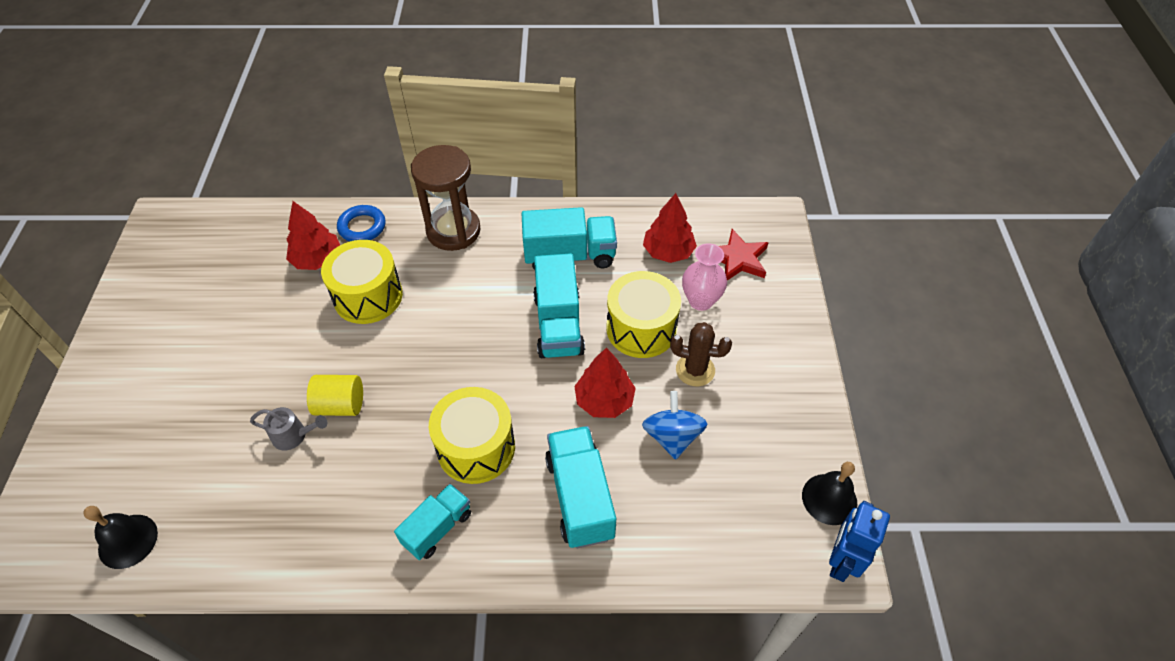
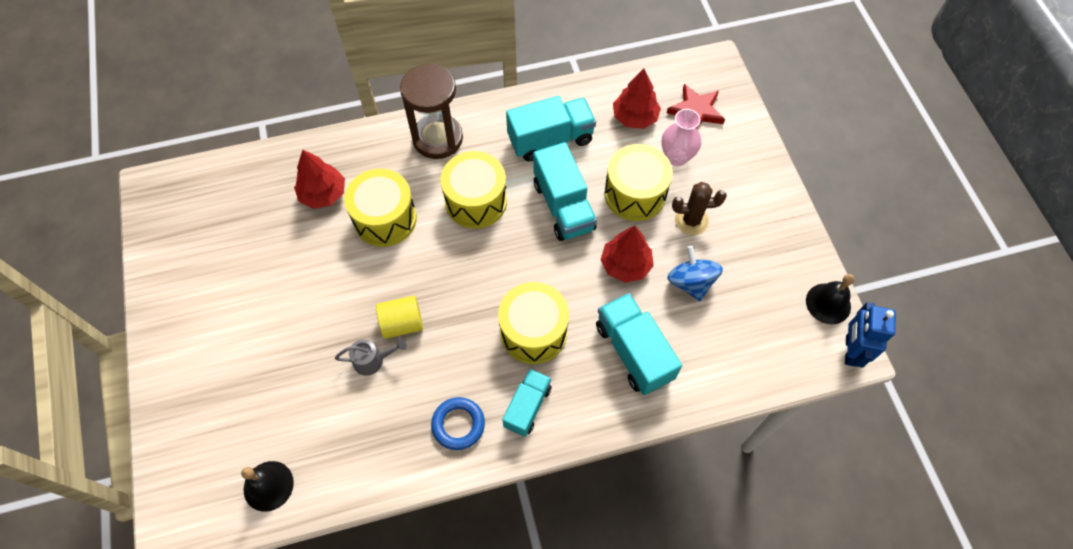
camera: 15 degrees left, 10 degrees up
blue ring [337,205,385,241] -> blue ring moved to [431,397,485,450]
none -> yellow drum [440,151,507,229]

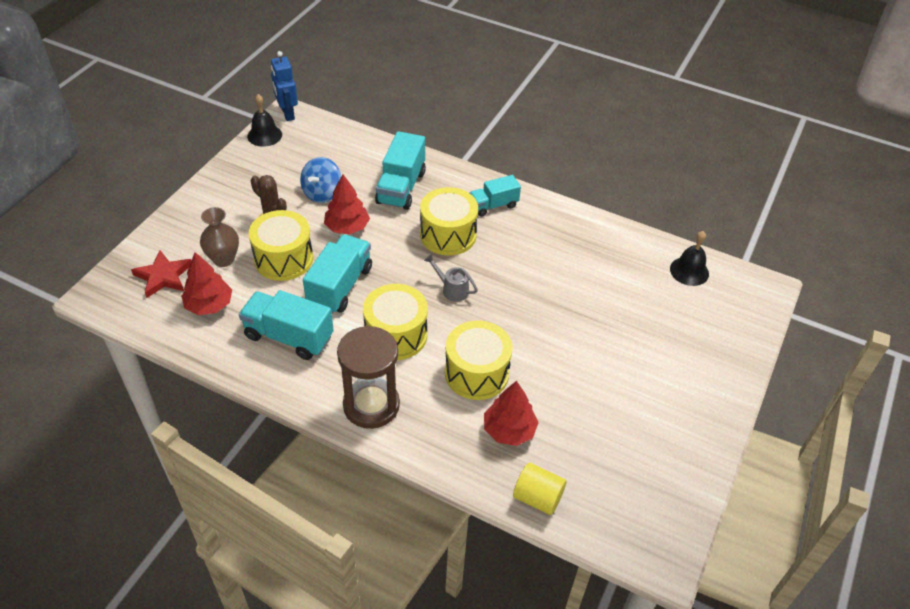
camera: 140 degrees left, 15 degrees down
grey watering can [335,339,407,376] -> grey watering can moved to [424,254,478,302]
yellow cylinder [376,295,423,339] -> yellow cylinder moved to [513,463,567,515]
blue ring [431,397,485,450] -> none
pink vase [662,109,701,166] -> brown vase [200,207,239,267]
blue robot [845,302,896,368] -> blue robot turned 105 degrees clockwise [271,51,298,121]

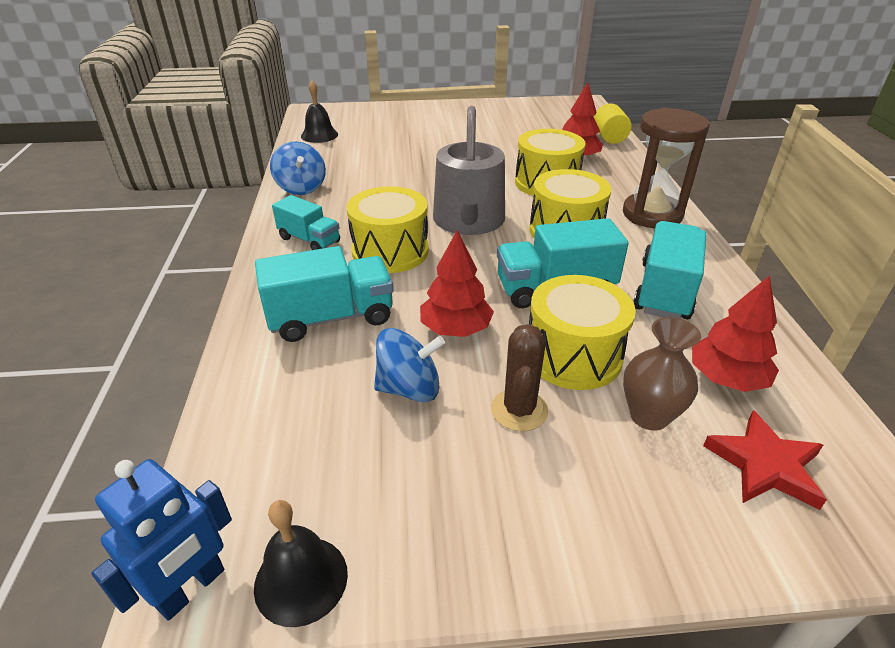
camera: 120 degrees left, 10 degrees down
turquoise truck [239,290,334,360] -> turquoise truck turned 150 degrees counterclockwise [633,221,706,319]
grey watering can [424,254,478,302] -> grey watering can [433,106,505,235], size x2.36
none -> blue spinning top [270,142,326,195]

